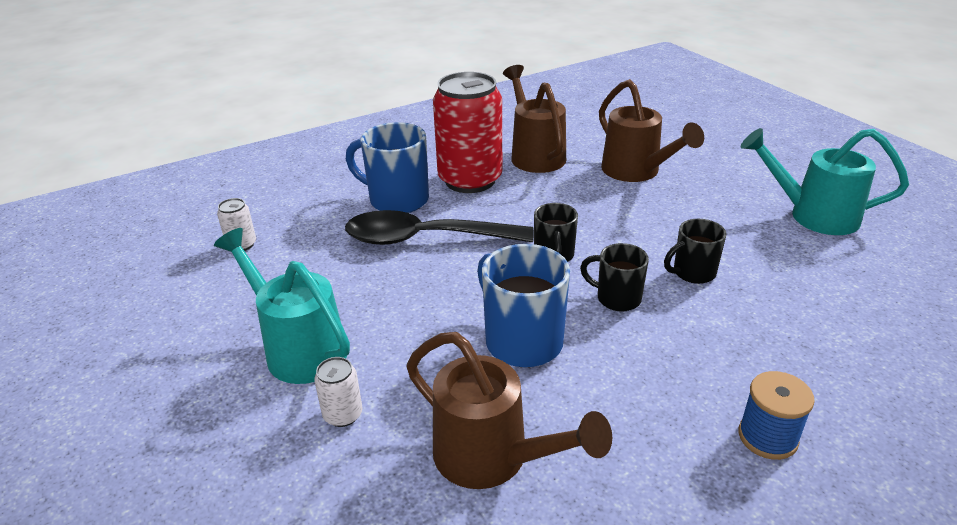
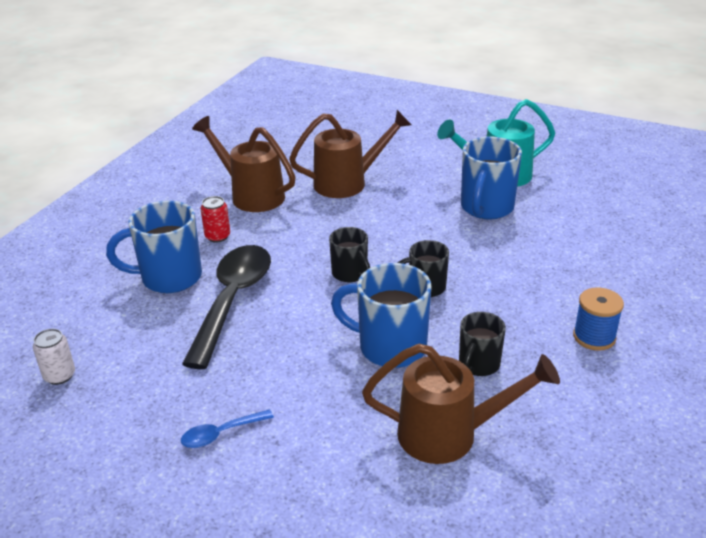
camera: 35 degrees left, 0 degrees up
turquoise watering can [214,228,350,384] -> blue spoon [181,409,274,448]
white can [314,357,363,427] -> none
black spoon [345,210,534,245] -> black spoon turned 135 degrees clockwise [182,245,271,369]
red can [433,72,502,193] -> red can [200,196,230,243], size x0.41
brown watering can [599,79,704,182] -> brown watering can turned 45 degrees counterclockwise [289,110,411,198]
black mug [664,219,726,284] -> black mug moved to [459,312,506,376]
none -> blue mug [461,137,522,219]

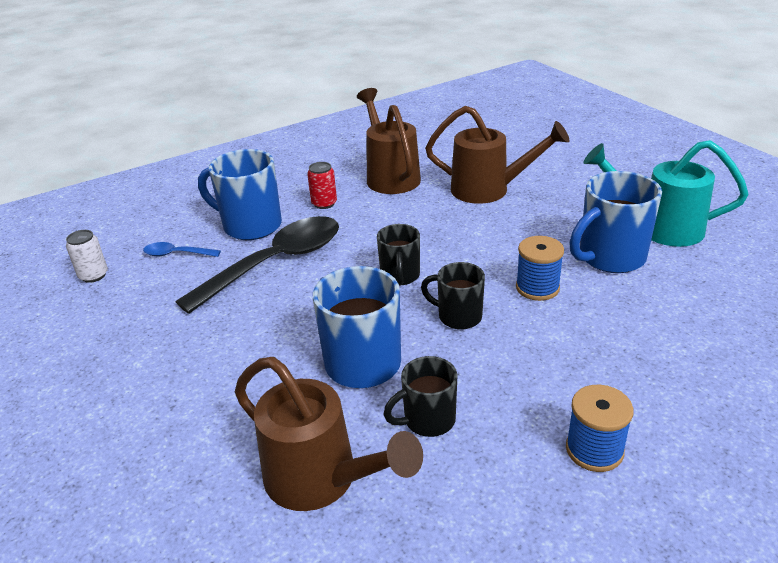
camera: 35 degrees right, 0 degrees up
blue spoon [181,409,274,448] -> blue spoon moved to [143,242,221,257]
none -> blue spool [516,236,564,301]

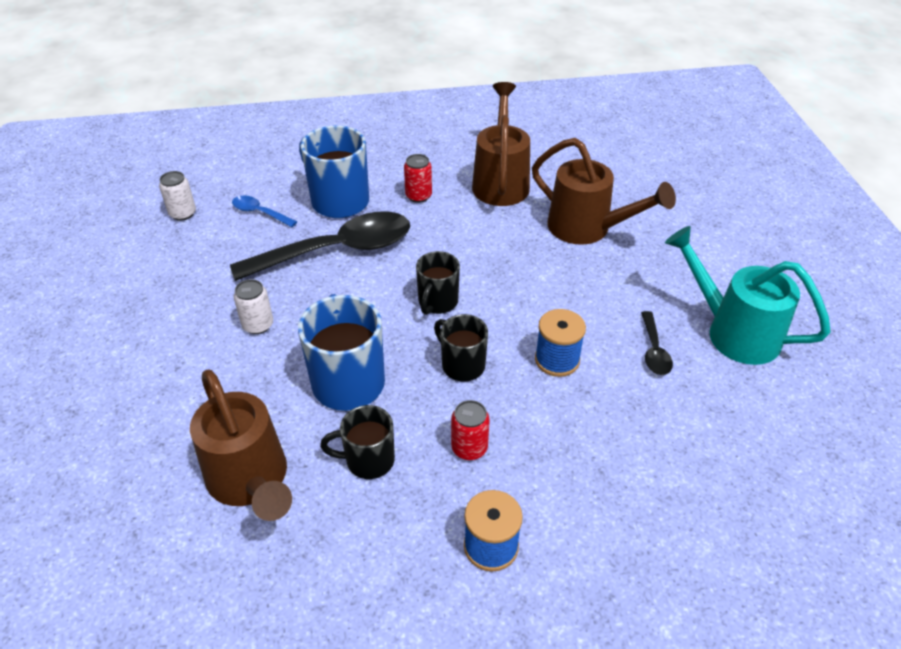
camera: 20 degrees right, 10 degrees up
blue mug [569,171,662,273] -> black spoon [641,311,673,375]
none -> white can [234,279,273,334]
none -> red can [451,400,490,460]

